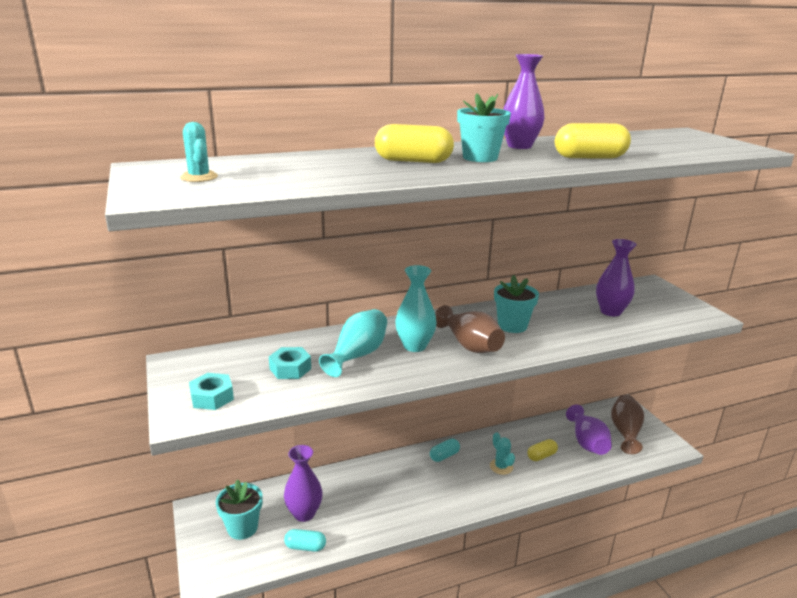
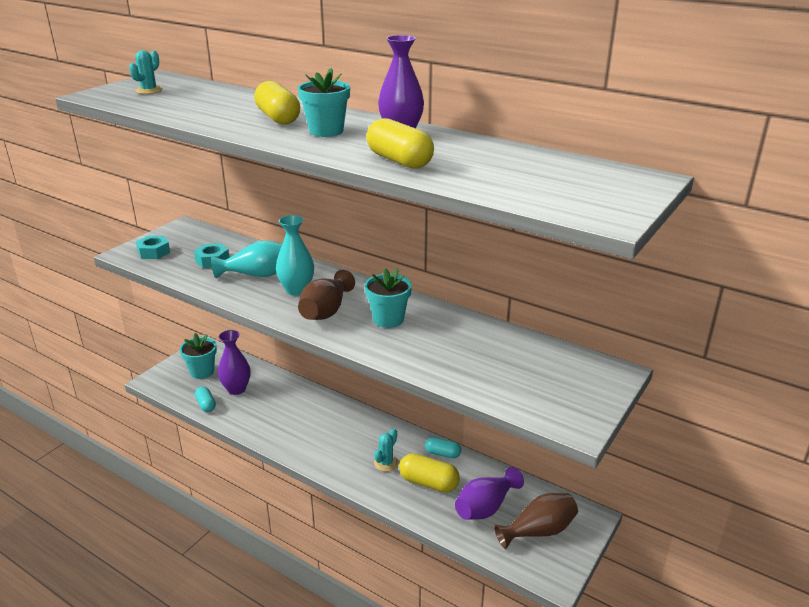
camera: 55 degrees right, 5 degrees up
turquoise capsule [430,439,460,462] -> turquoise capsule moved to [425,437,461,458]
yellow capsule [527,439,558,461] -> yellow capsule [399,453,460,492], size x1.62
purple vase [596,239,637,317] -> none

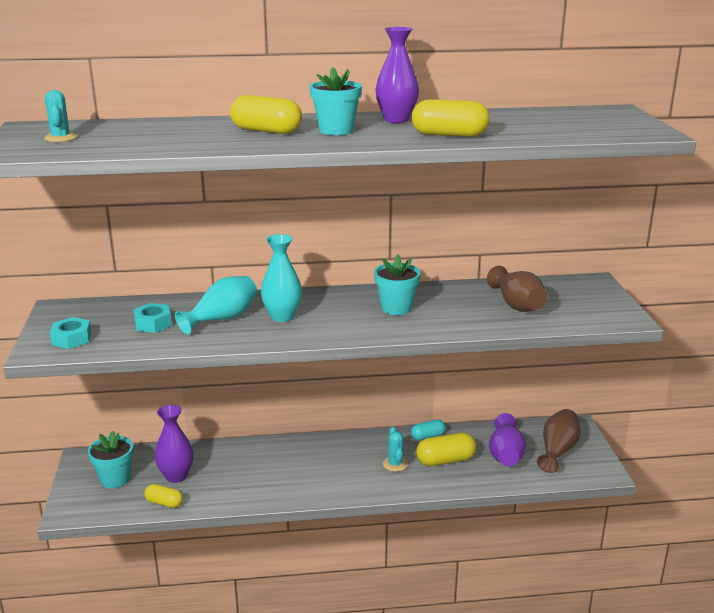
camera: 40 degrees left, 5 degrees down
turquoise capsule [195,386,216,412] -> yellow capsule [144,484,183,508]
brown vase [298,270,355,320] -> brown vase moved to [487,266,547,312]

